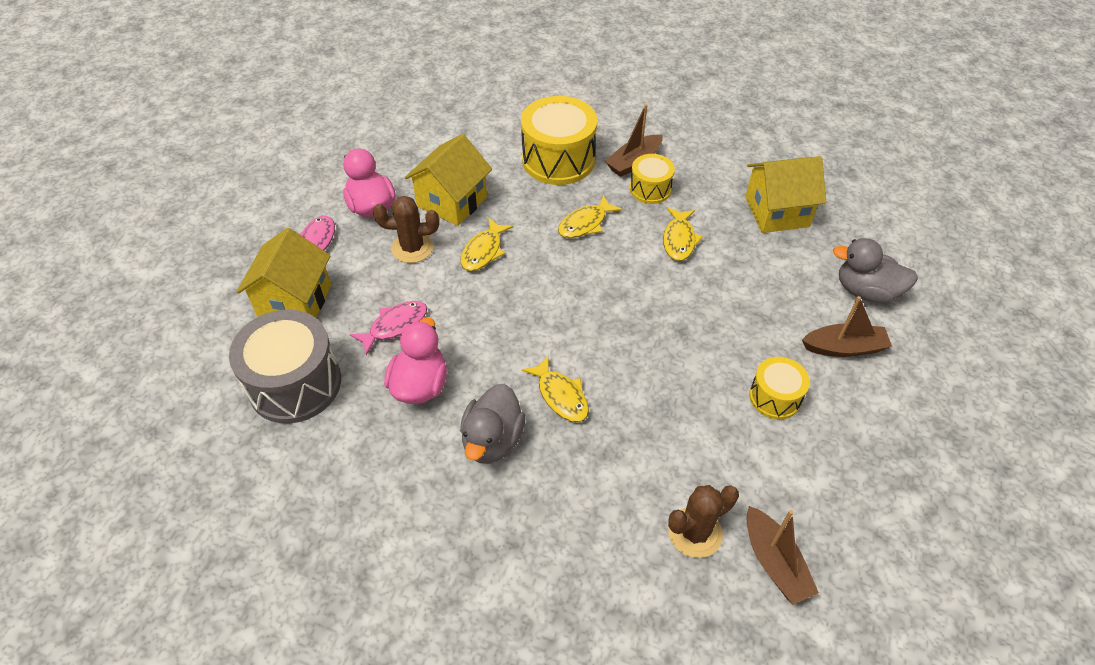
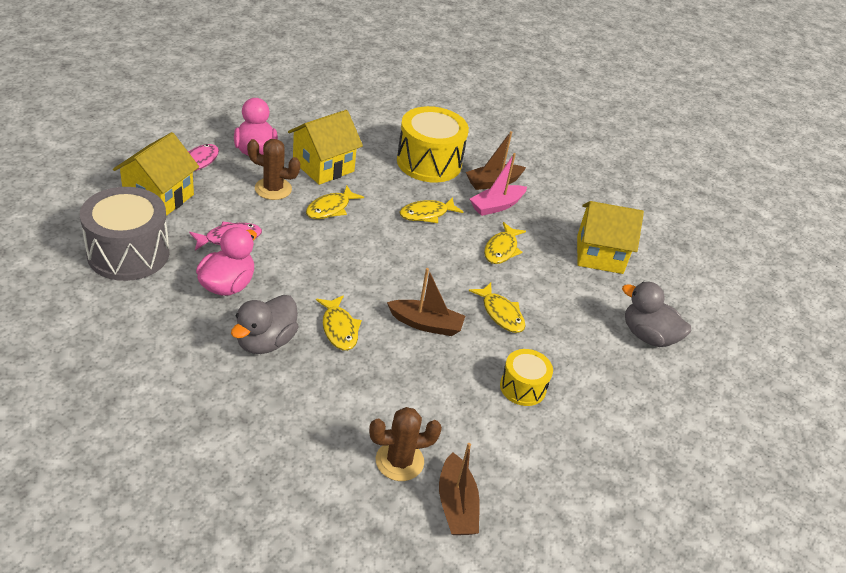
camera: 10 degrees right, 10 degrees down
yellow drum [630,154,675,204] -> pink boat [470,153,527,216]
brown boat [802,296,892,357] -> brown boat moved to [387,268,465,336]
none -> yellow fish [469,283,526,333]

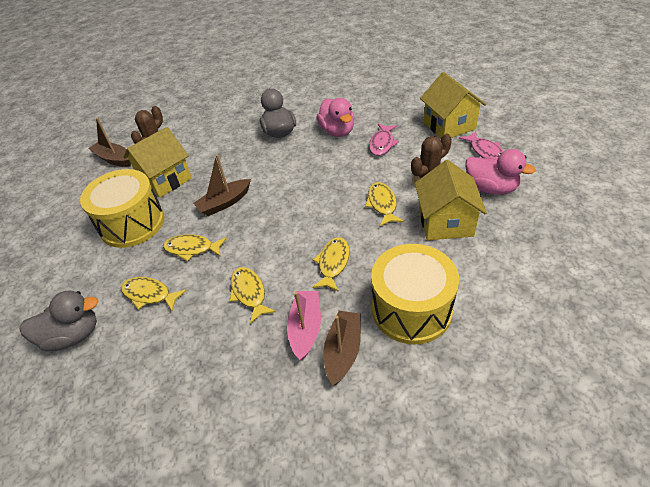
camera: 140 degrees right, 5 degrees up
grey drum [80,187,170,281] -> none
yellow fish [316,295,362,351] -> yellow fish moved to [121,277,186,311]
yellow drum [500,349,553,406] -> yellow drum [80,169,164,248], size x1.81
yellow house [577,201,644,274] -> yellow house moved to [124,127,192,198]

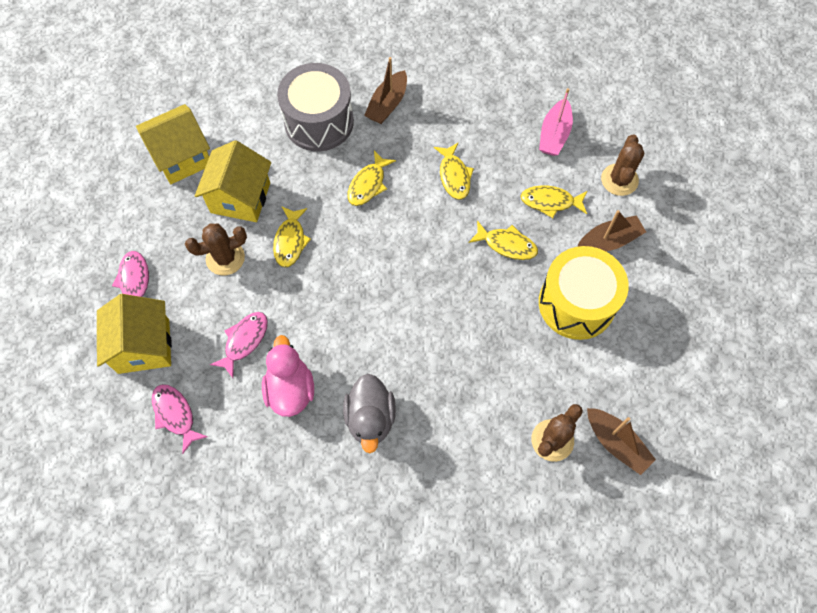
camera: 170 degrees left, 20 degrees up
grey duck [19,290,98,351] -> brown cactus [601,134,644,196]
yellow fish [121,277,186,311] -> yellow fish turned 150 degrees clockwise [520,185,587,218]
yellow house [124,127,192,198] -> yellow house moved to [136,104,210,184]
brown boat [193,154,251,216] -> brown boat moved to [577,210,646,251]
pink boat [287,291,321,360] -> pink boat moved to [539,88,573,156]
yellow drum [371,244,459,345] -> grey drum [277,63,354,151]
pink duck [465,149,536,195] -> none
none -> pink fish [152,384,208,454]

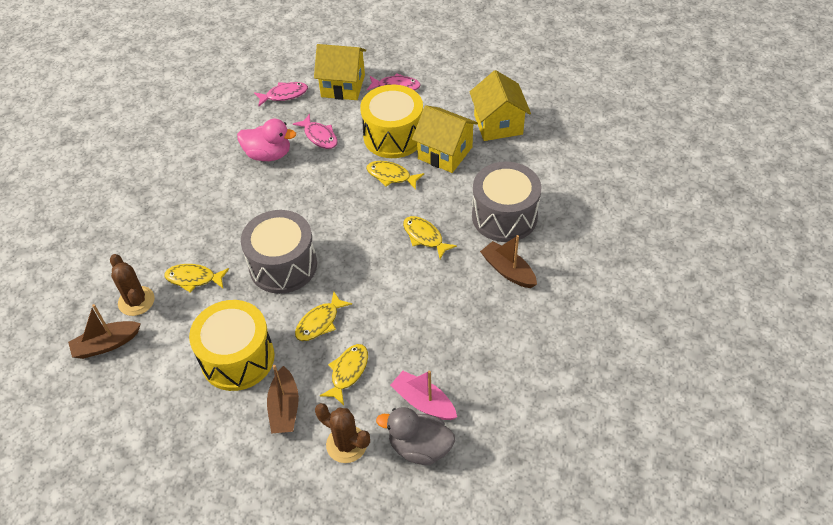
camera: 110 degrees right, 15 degrees down
brown cactus [185,223,247,275] -> yellow drum [360,85,423,158]
grey duck [343,374,396,453] -> grey duck moved to [376,407,455,465]
yellow fish [434,143,474,200] -> yellow fish moved to [164,264,229,292]
none -> grey drum [241,210,317,294]

